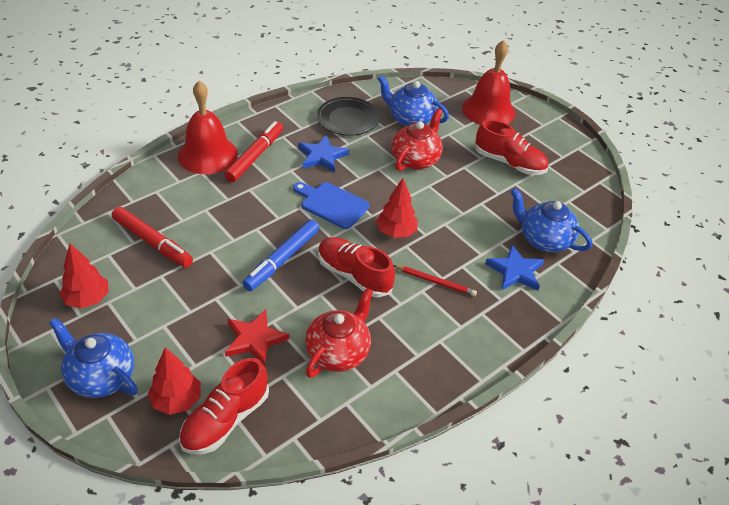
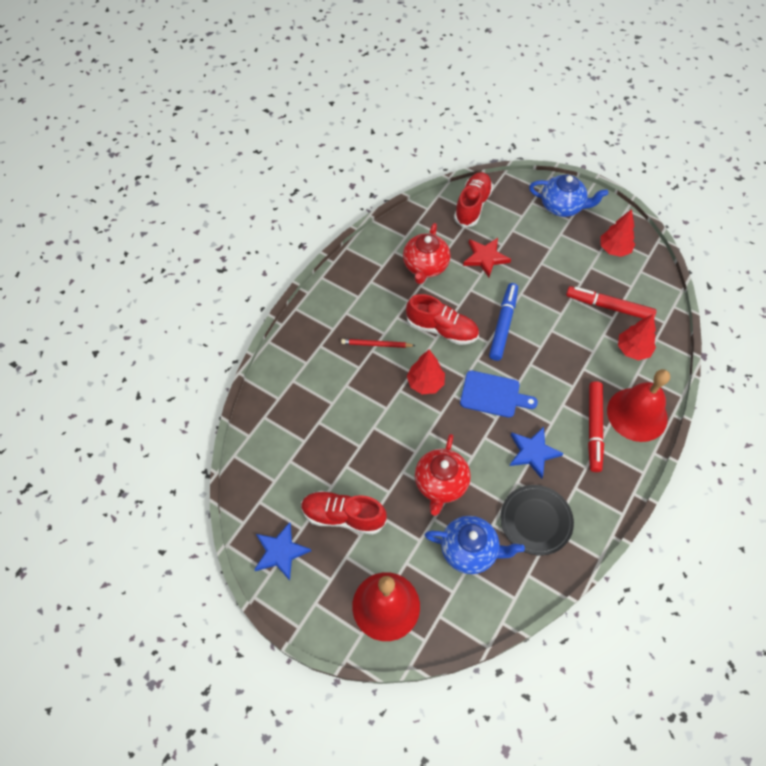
camera: 165 degrees right, 15 degrees up
red tree [148,347,201,415] -> red tree moved to [618,314,656,360]
blue star [485,245,544,291] -> blue star moved to [254,522,311,581]
blue teapot [511,188,592,252] -> none

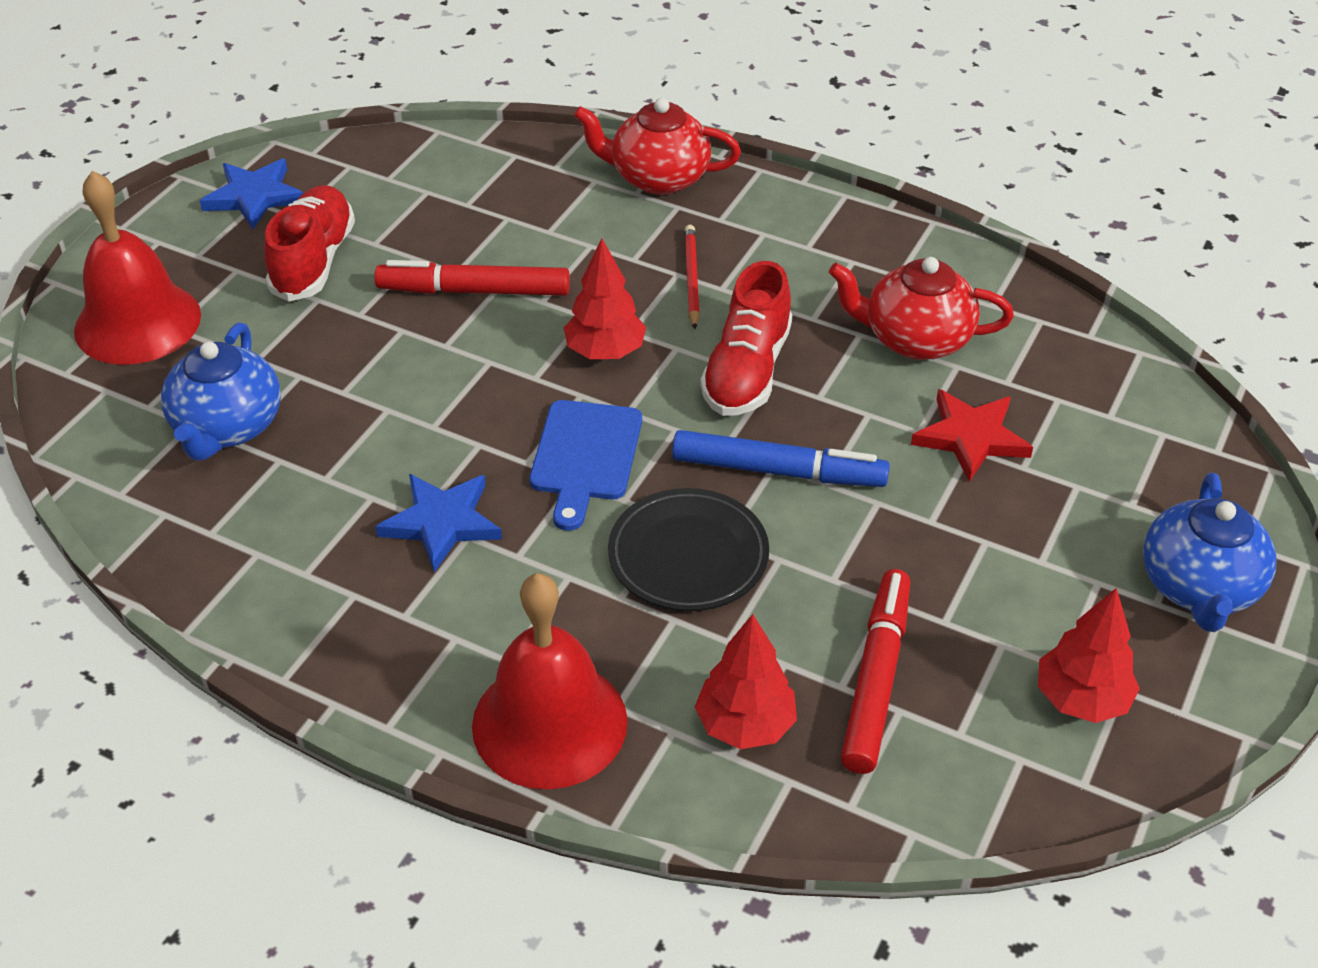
camera: 85 degrees right, 15 degrees down
red teapot [415,434,471,516] -> red teapot moved to [574,98,741,195]
red shoe [454,172,493,227] -> none
black plate [500,485,574,555] -> black plate moved to [608,488,769,611]
red marker [588,381,604,472] -> red marker moved to [374,260,570,296]

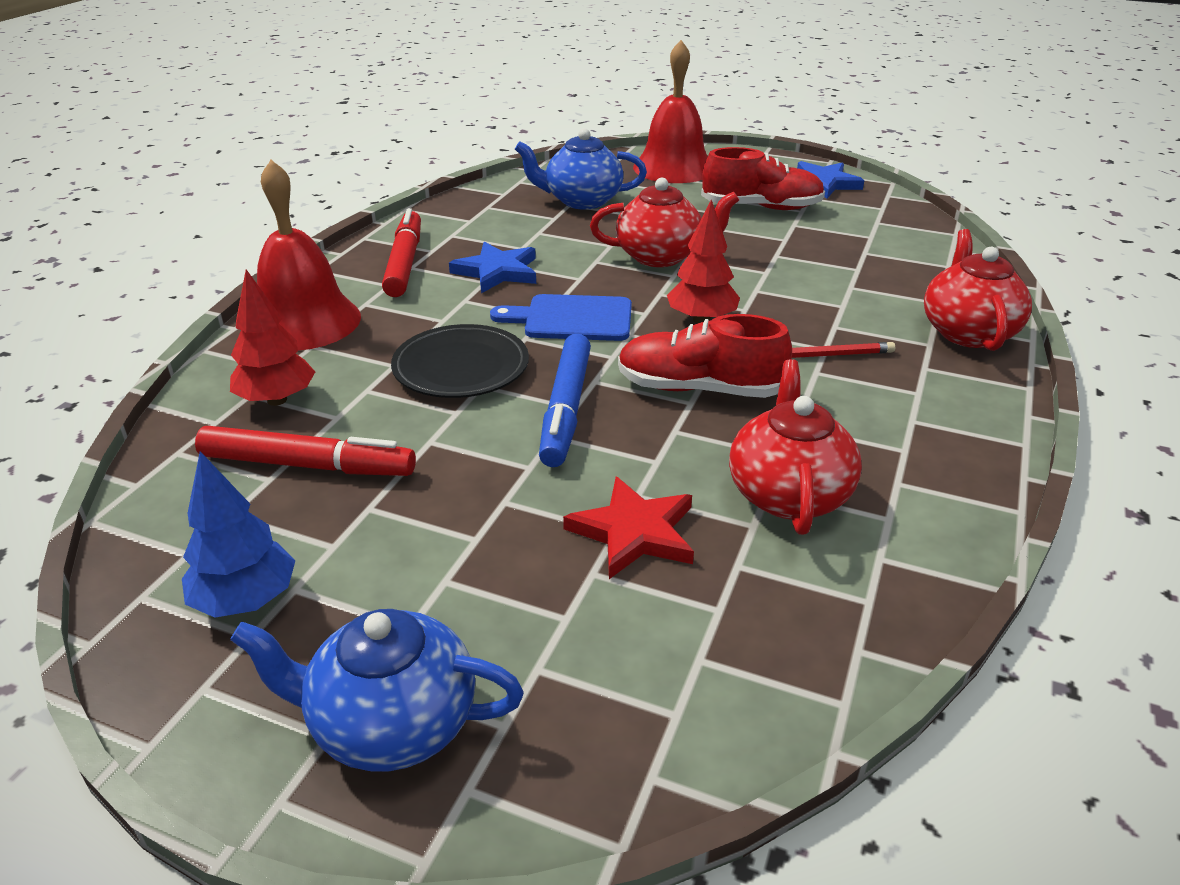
camera: 85 degrees right, 10 degrees down
red marker [374,260,570,296] -> red marker moved to [382,208,421,297]
red tree [1038,588,1140,723] -> blue tree [182,451,295,618]
none -> red teapot [590,177,739,267]

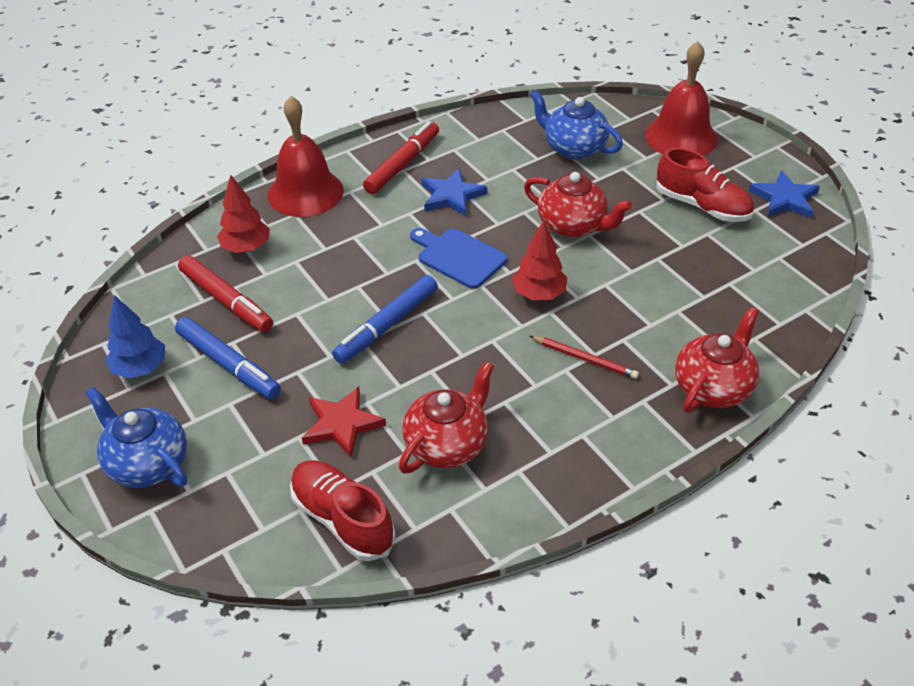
camera: 35 degrees right, 10 degrees up
black plate [391,324,529,398] -> none
red shoe [618,314,792,398] -> red shoe moved to [290,460,395,561]
none -> blue marker [175,317,281,399]

